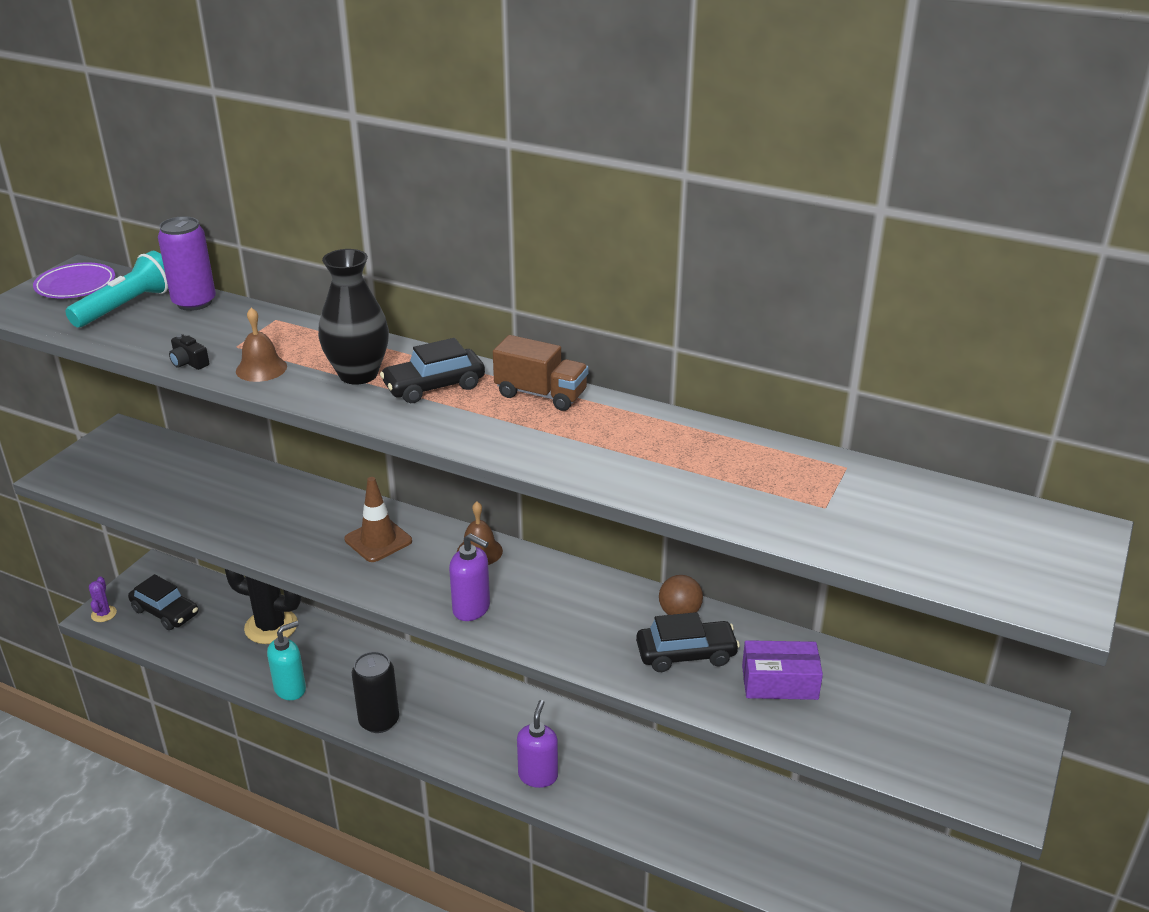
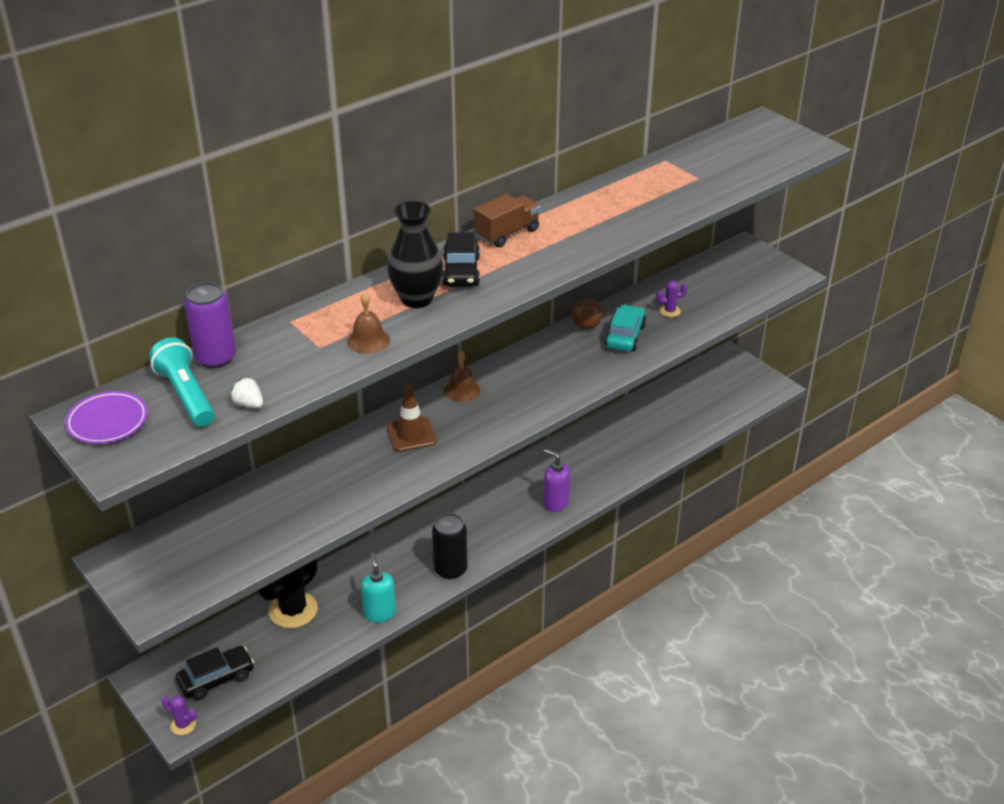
camera: 65 degrees left, 5 degrees up
black camera [169,334,209,370] -> none
purple soap dispenser [449,533,490,621] -> none
black car [636,612,740,672] -> turquoise car [605,305,646,351]
purple box [742,640,823,700] -> purple cactus [656,281,688,317]
none -> white strawberry [230,377,263,408]

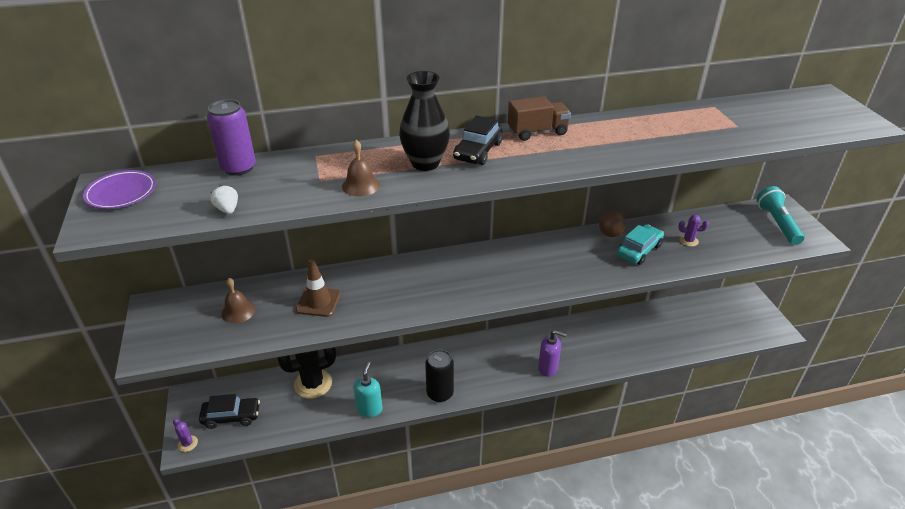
camera: 25 degrees right, 0 degrees up
turquoise flashlight [149,337,215,427] -> turquoise flashlight moved to [756,186,804,245]
brown traffic cone [387,384,436,452] -> brown traffic cone moved to [296,259,341,317]
brown bell [444,351,480,402] -> brown bell moved to [221,278,255,323]
purple soap dispenser [543,449,571,512] -> purple soap dispenser turned 135 degrees clockwise [538,330,567,377]

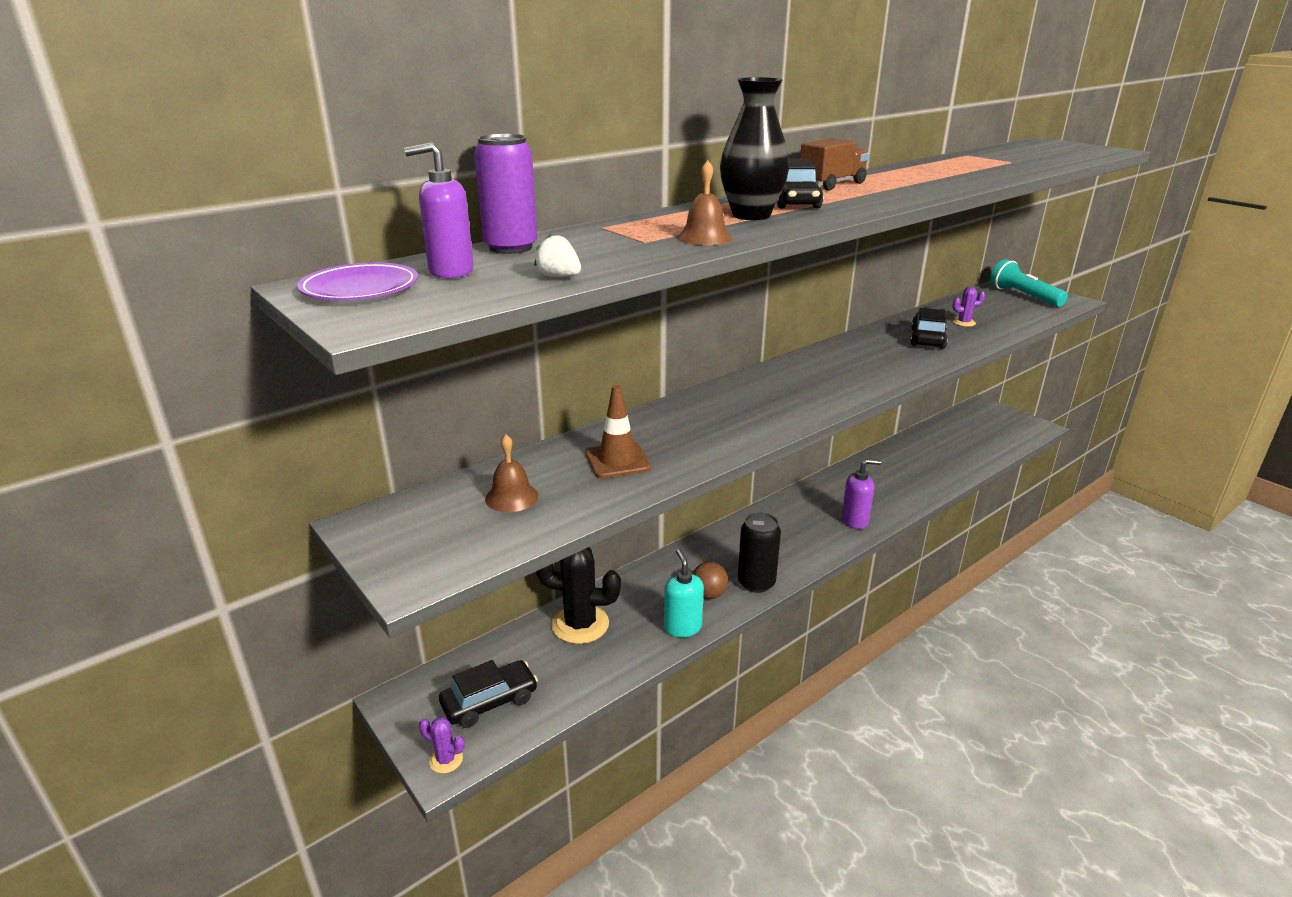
camera: 25 degrees left, 10 degrees down
black cactus [278,347,336,399] -> black cactus turned 60 degrees clockwise [536,547,621,644]
brown ball [599,211,626,237] -> brown ball moved to [693,562,728,599]
turquoise car [617,224,664,265] -> black car [910,308,948,349]
none -> purple soap dispenser [404,142,474,278]

